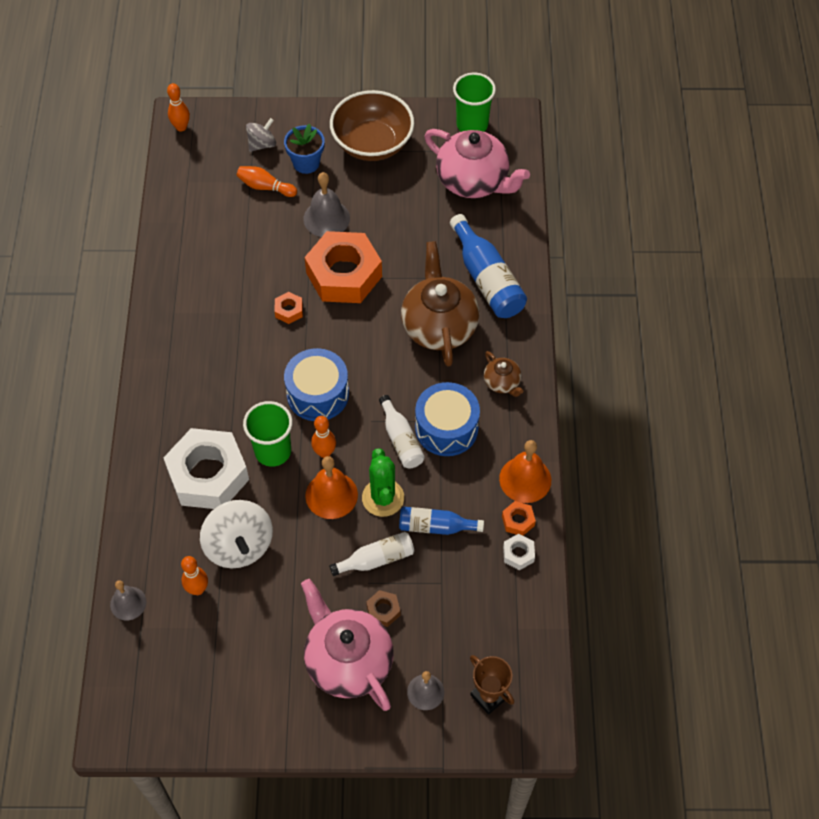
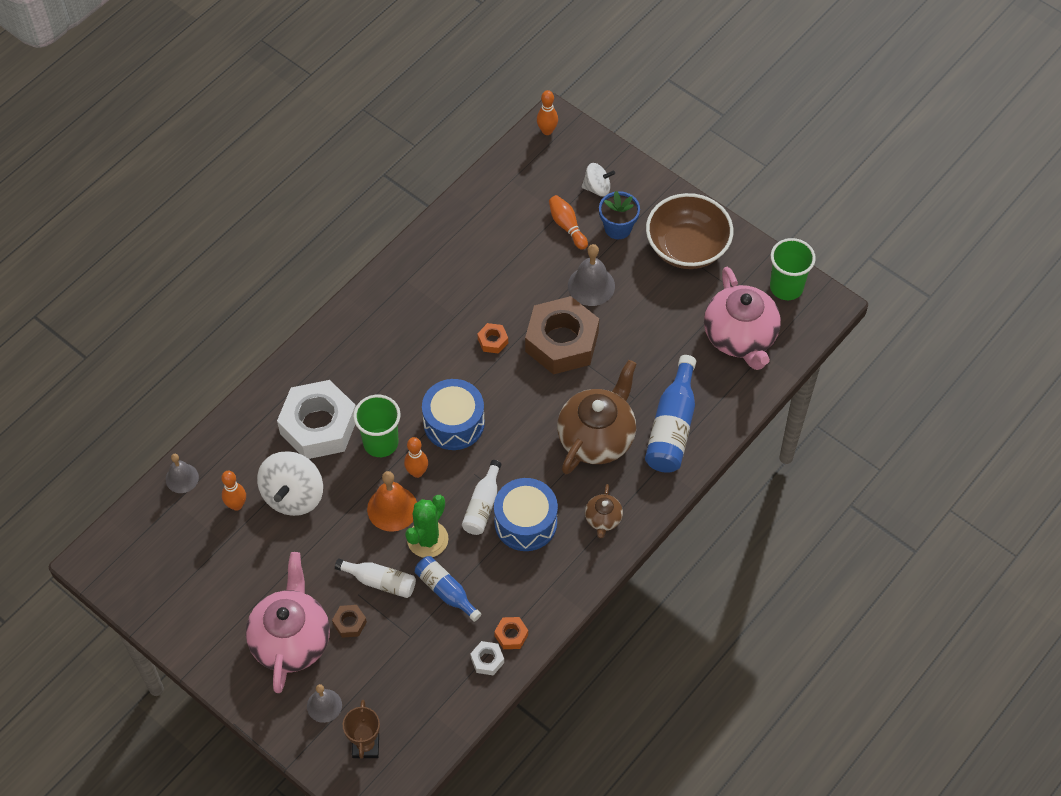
camera: 40 degrees right, 0 degrees up
grey spinning top [246,118,276,152] -> white spinning top [581,163,615,197]
orange nut [305,231,382,303] -> brown nut [525,296,599,375]
orange bell [499,440,551,503] -> none

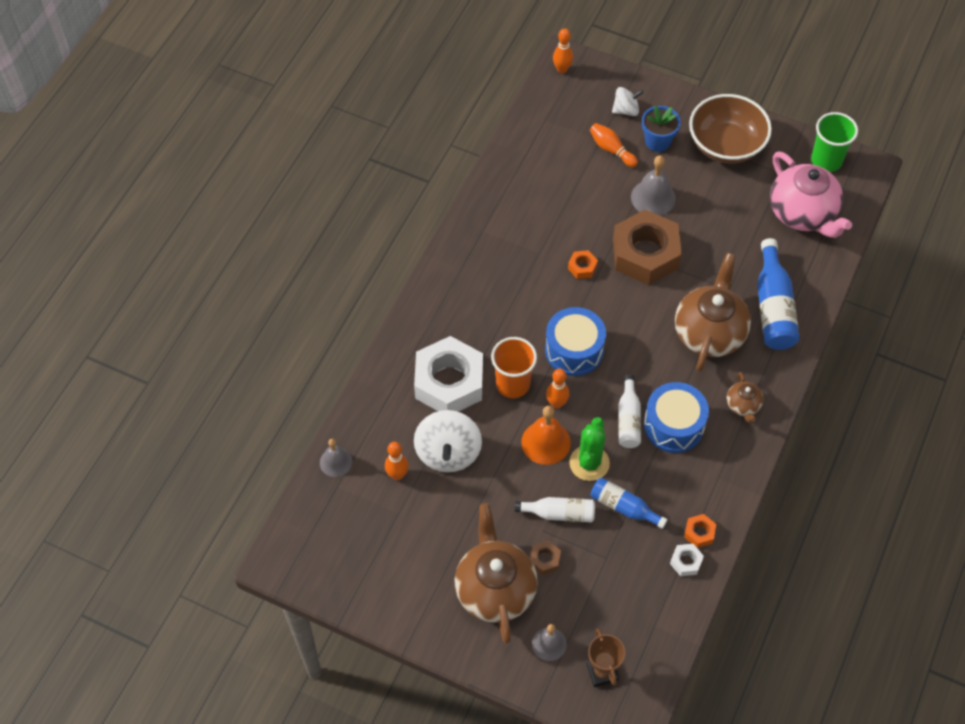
camera: 15 degrees left, 0 degrees up
pink teapot [246,552,330,693] -> brown teapot [454,503,538,643]
green cup [353,395,401,457] -> orange cup [491,337,537,398]

